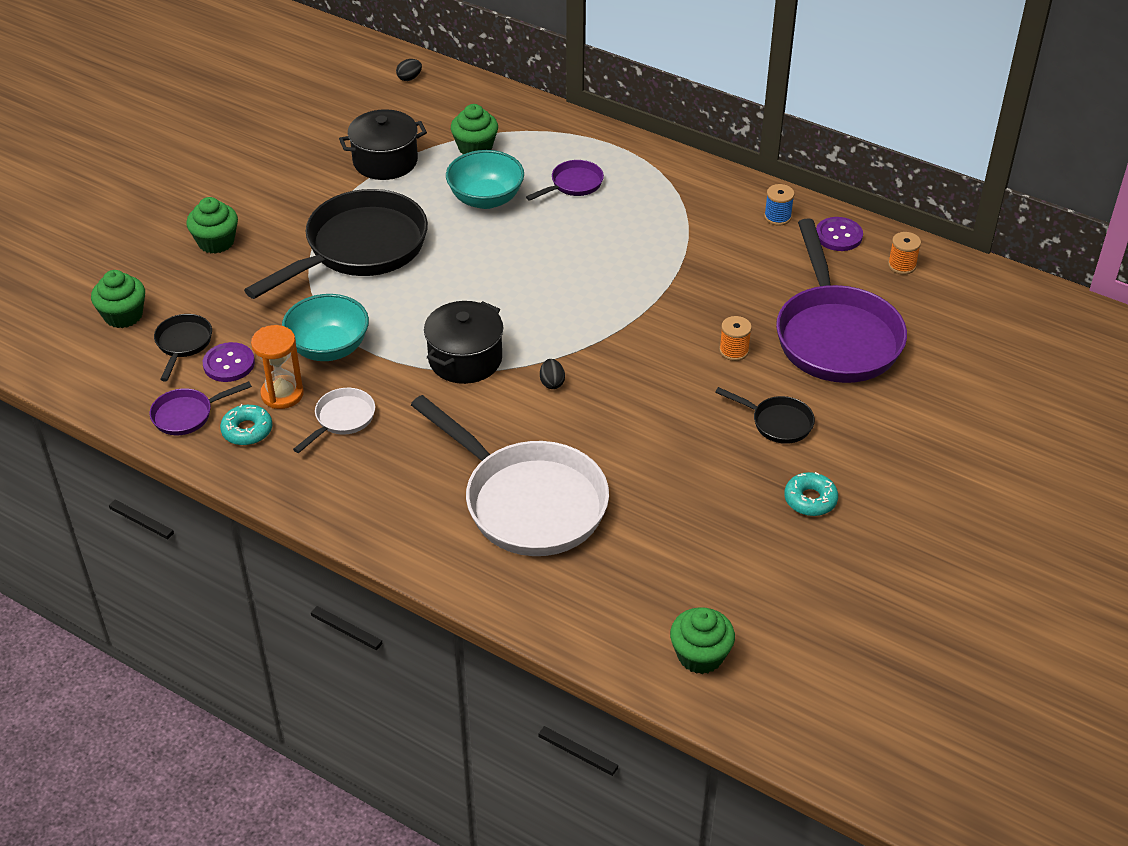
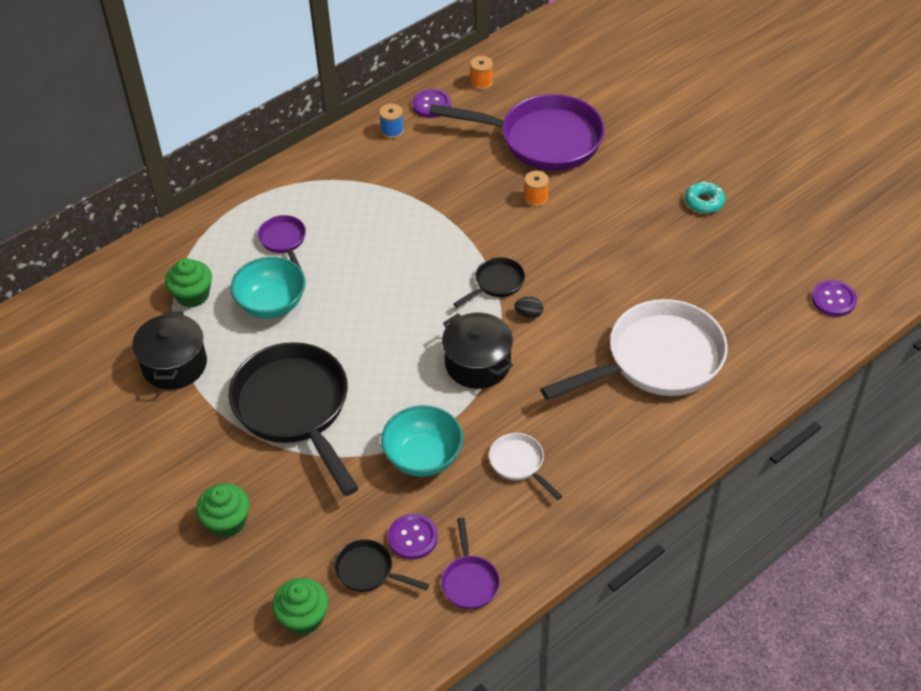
camera: 70 degrees left, 5 degrees up
turquoise donut [220,404,272,445] -> none
orange hourglass [251,325,304,409] -> none
black egg [396,59,422,81] -> none
green cupcake [670,607,735,674] -> purple button [811,280,857,317]
black pan [715,387,815,444] -> black pan moved to [453,257,525,308]

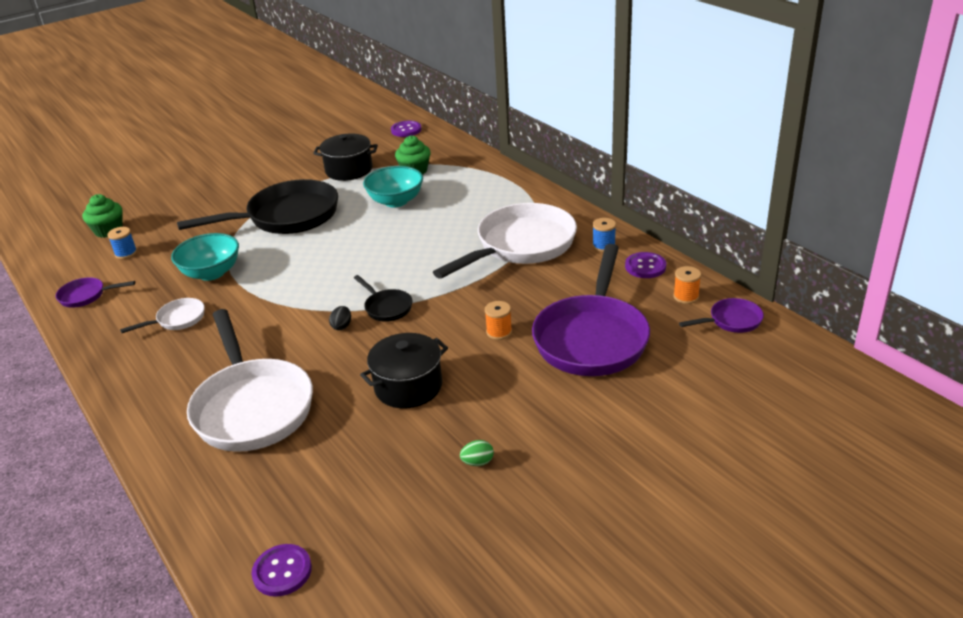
camera: 95 degrees right, 15 degrees down
green cupcake [196,483,250,538] -> none
purple pan [258,215,306,270] -> purple pan moved to [679,298,764,333]
black pan [334,539,429,592] -> blue spool [107,227,137,259]
purple button [388,514,438,560] -> purple button moved to [391,121,422,137]
black pot [442,312,513,389] -> black pot moved to [360,333,448,408]
turquoise donut [685,181,726,213] -> green egg [460,440,494,466]
none -> white pan [433,203,577,279]

